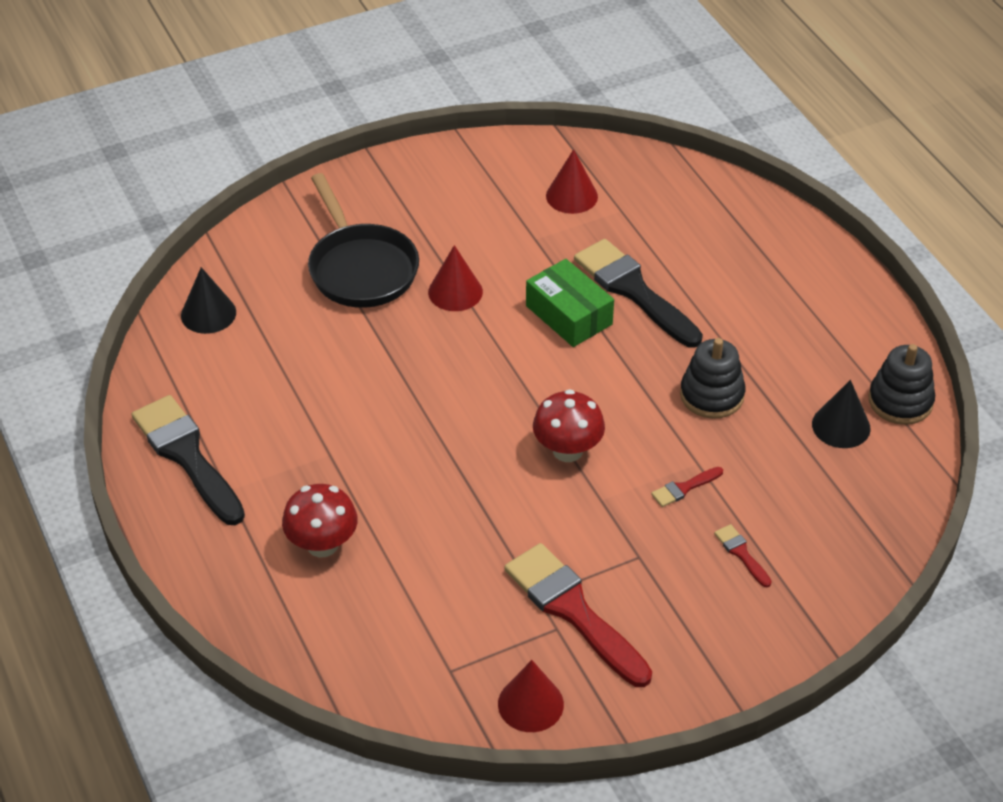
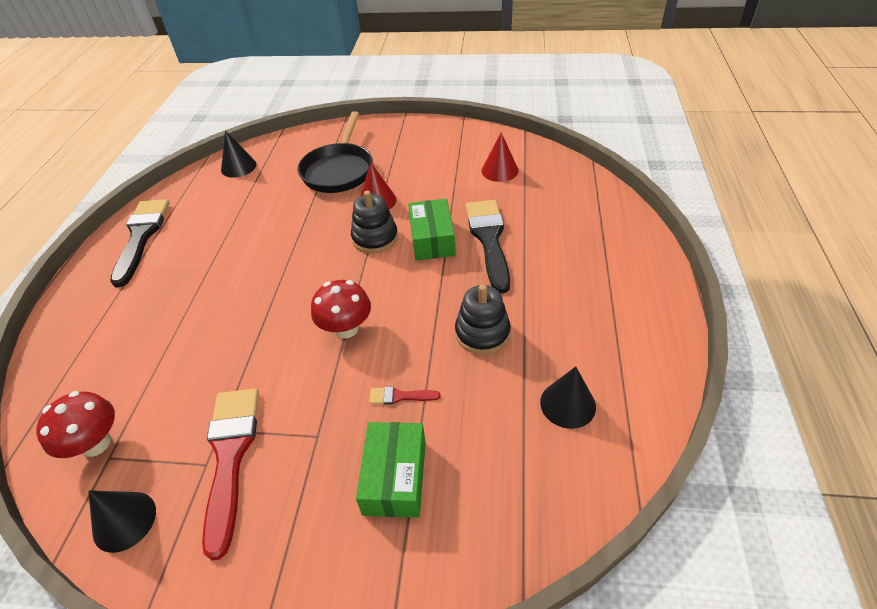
camera: 35 degrees right, 0 degrees up
red mushroom [282,484,358,557] -> red mushroom moved to [36,391,115,458]
red cone [498,660,564,732] -> black cone [88,490,156,553]
red brush [714,524,772,588] -> green box [356,422,426,518]
black stacking toy [869,344,935,425] -> black stacking toy moved to [351,191,398,253]

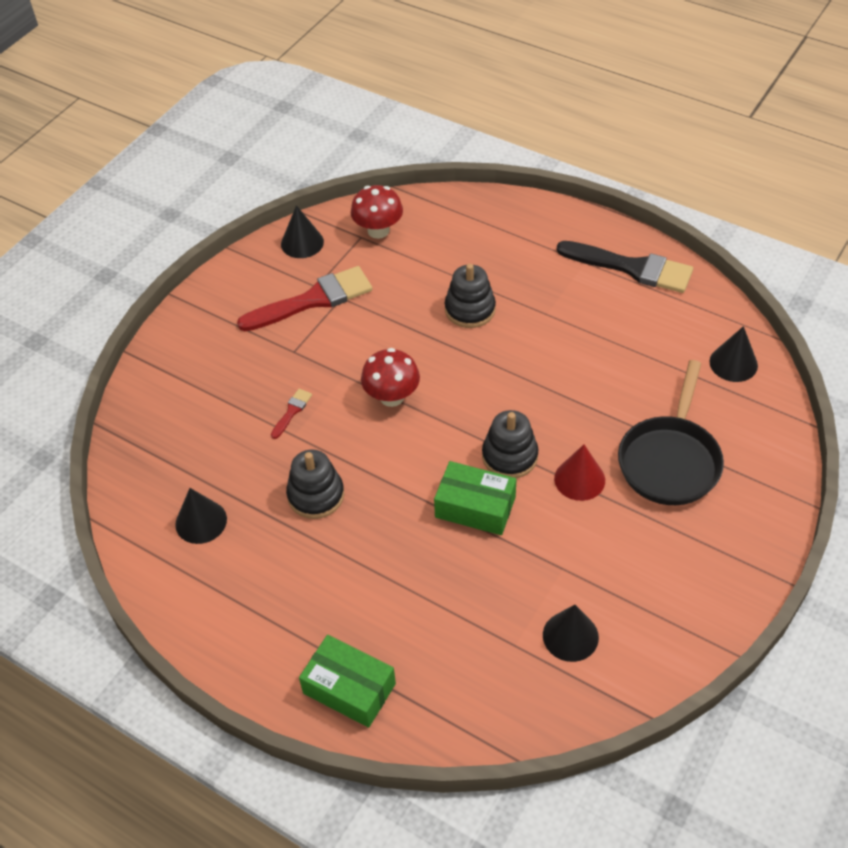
camera: 115 degrees right, 5 degrees up
red brush [202,388,259,560] -> red brush turned 45 degrees counterclockwise [237,266,372,331]
black pan [298,111,373,193] -> black pan turned 105 degrees counterclockwise [618,360,724,505]
green box [356,422,426,518] -> green box moved to [299,635,396,728]
black brush [466,200,510,293] -> none
red cone [482,132,519,182] -> black cone [543,605,599,662]
none -> black stacking toy [445,264,496,328]

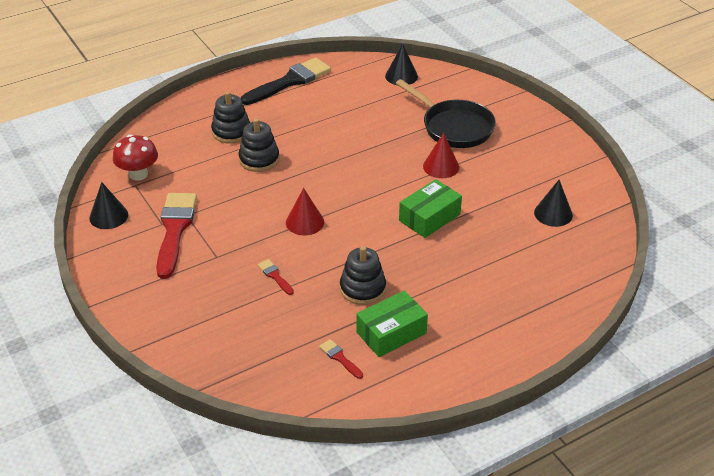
camera: 65 degrees left, 10 degrees down
black cone [175,488,227,544] -> red brush [319,339,363,379]
green box [299,635,396,728] -> green box moved to [356,290,428,357]
red mushroom [361,348,420,407] -> red cone [286,188,324,235]
black stacking toy [482,410,538,478] -> black stacking toy moved to [211,91,250,143]

